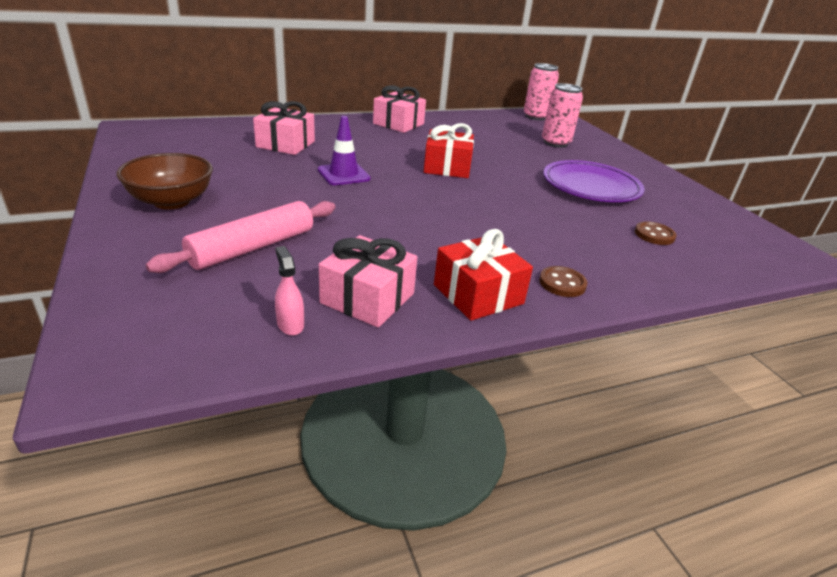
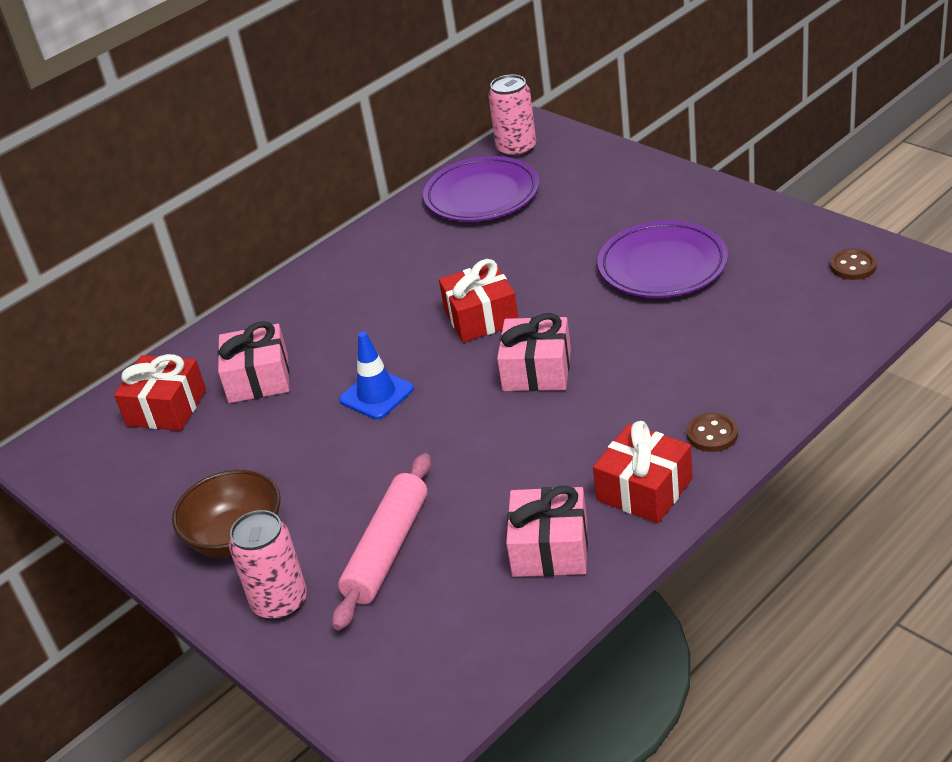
camera: 15 degrees left, 5 degrees up
pink spray bottle [275,246,304,336] -> none
purple traffic cone [318,116,371,185] -> blue traffic cone [339,331,414,419]
pink gift [373,85,426,133] -> pink gift moved to [497,313,571,391]
pink can [542,83,583,148] -> pink can moved to [229,510,307,620]
brown button [635,221,677,245] -> brown button moved to [830,248,877,280]
none -> red gift [114,354,206,431]
none -> purple plate [423,156,539,222]

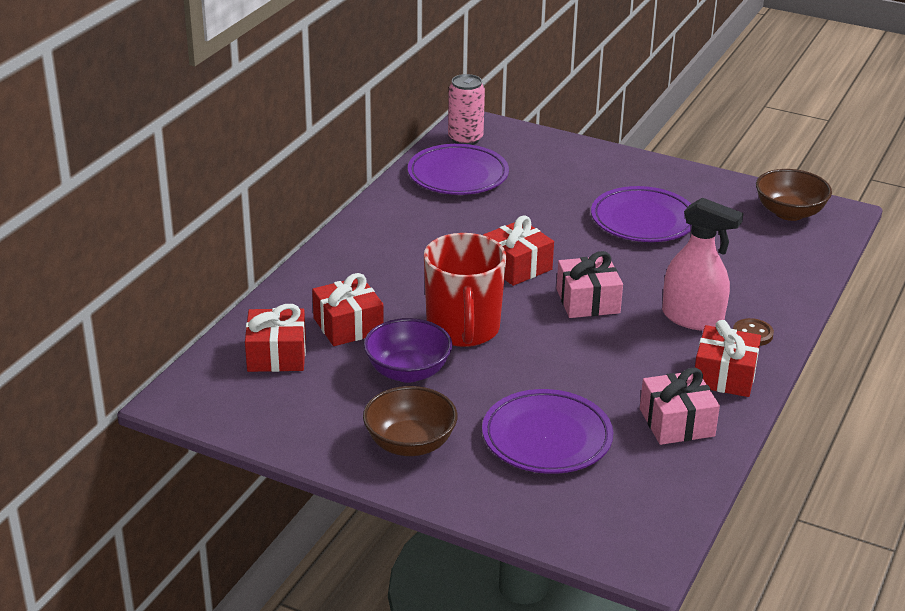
camera: 25 degrees left, 5 degrees down
pink gift [218,321,289,403] -> red gift [312,273,384,346]
pink can [229,510,307,620] -> none
pink rolling pin [332,453,431,630] -> purple plate [482,389,613,474]
blue traffic cone [339,331,414,419] -> red mug [424,233,506,347]
brown button [830,248,877,280] -> brown bowl [756,169,832,221]
none -> purple bowl [364,318,452,383]
none -> pink spray bottle [662,198,744,331]

